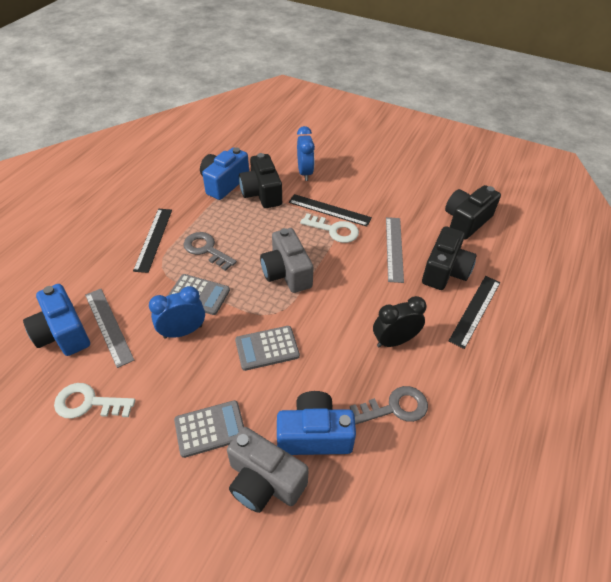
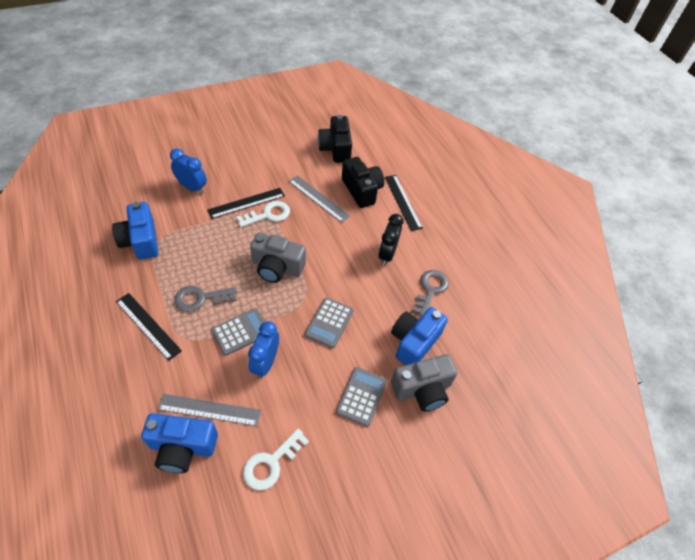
camera: 55 degrees left, 5 degrees up
black camera [239,153,282,208] -> none

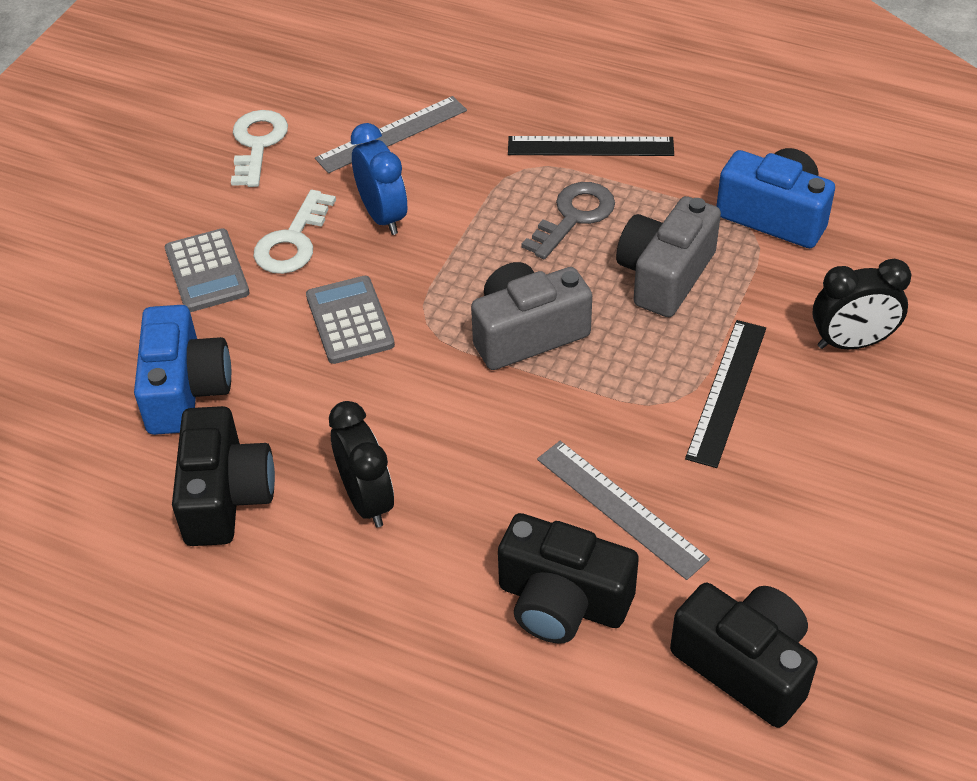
camera: 145 degrees right, 5 degrees down
blue camera [141,413,218,473] -> none
blue clock [170,148,207,194] -> black clock [812,259,912,349]
grey calculator [211,308,265,356] -> none
white key [237,201,290,227] -> white key moved to [253,190,336,274]
grey ruler [289,175,350,223] -> grey ruler turned 45 degrees clockwise [537,441,710,580]
black ruler [385,175,423,231] -> none
grey camera [391,354,457,411] -> grey camera moved to [616,196,721,317]
grey key [412,270,449,316] -> black camera [172,406,275,546]

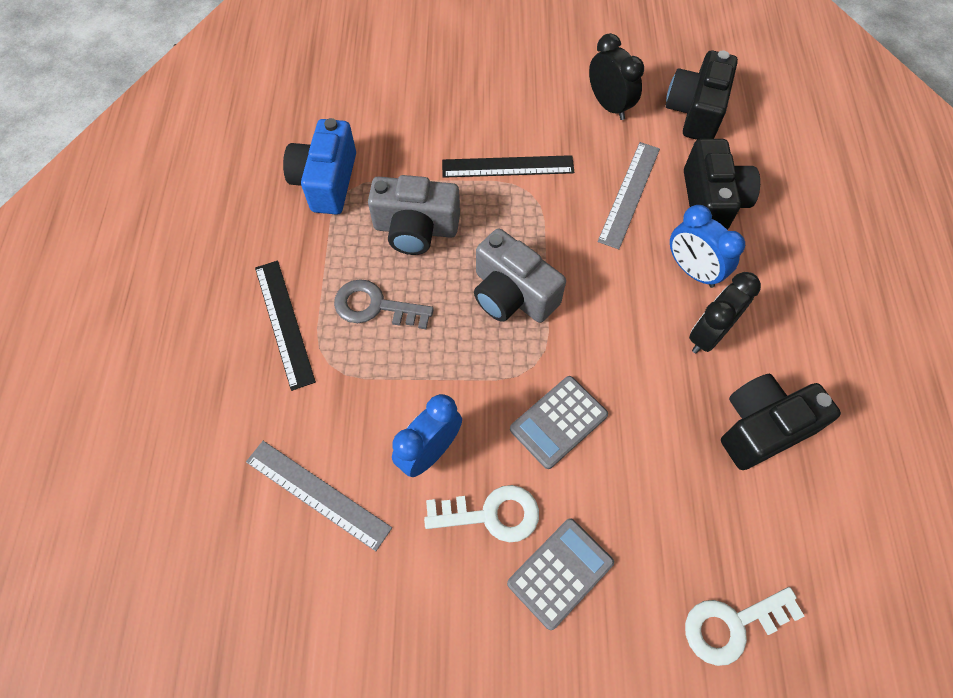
camera: 115 degrees left, 15 degrees up
blue camera [134,305,231,435] -> none
white key [231,110,288,187] -> white key moved to [685,587,804,666]
black clock [812,259,912,349] -> black clock moved to [589,33,644,120]
none -> blue clock [670,205,745,288]

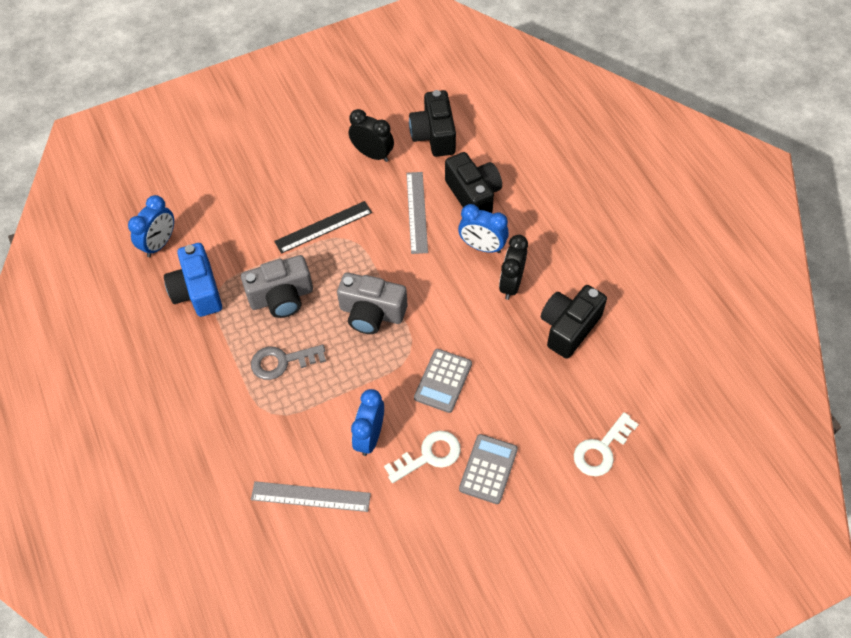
camera: 25 degrees left, 5 degrees down
black ruler [255,261,316,391] -> none
none -> blue clock [128,195,174,257]

